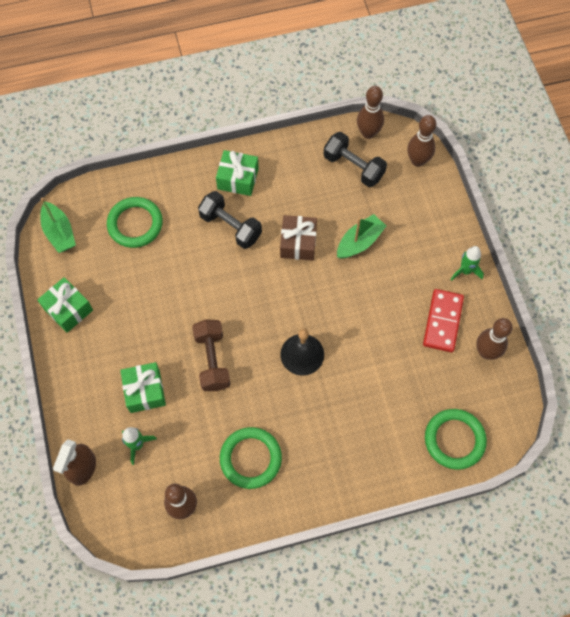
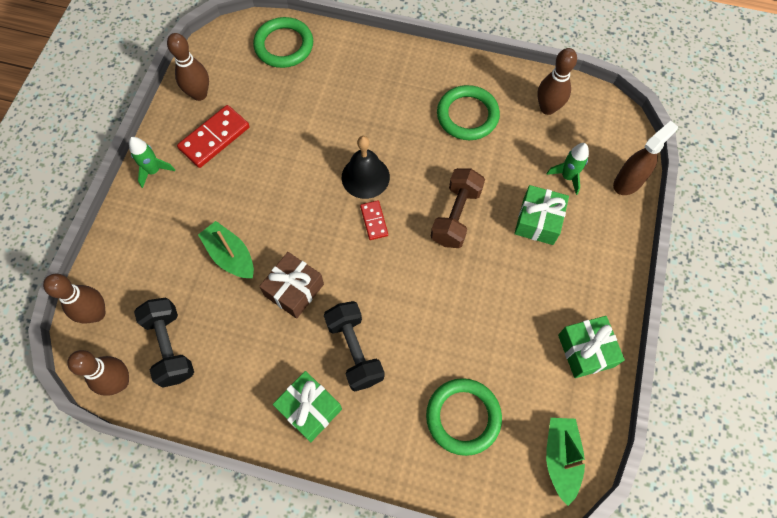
camera: 150 degrees left, 0 degrees up
green boat [337,214,386,259] -> green boat turned 60 degrees clockwise [198,221,254,279]
none -> red domino [360,200,388,240]

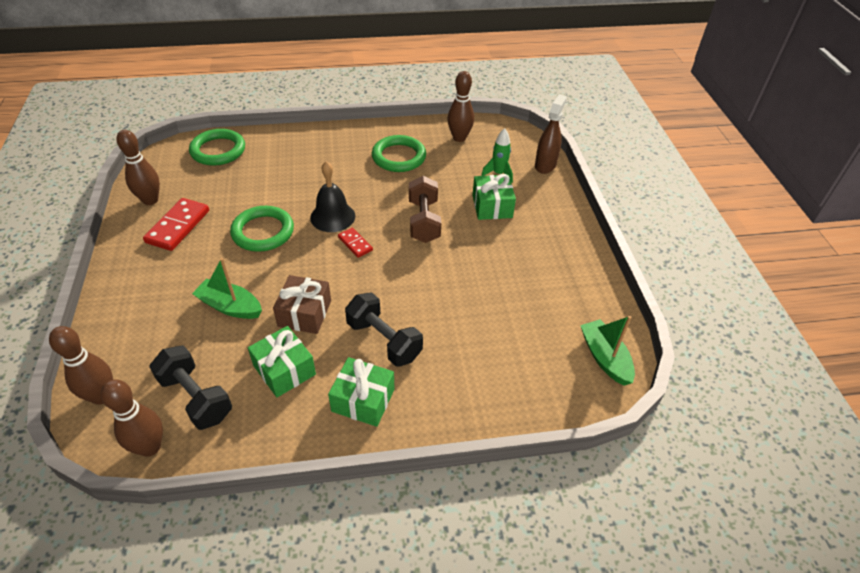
camera: 25 degrees left, 20 degrees down
green rocket [129,137,175,188] -> none
green ring [426,378,502,456] -> green ring moved to [230,206,294,252]
green gift [558,316,625,378] -> green gift moved to [248,326,316,397]

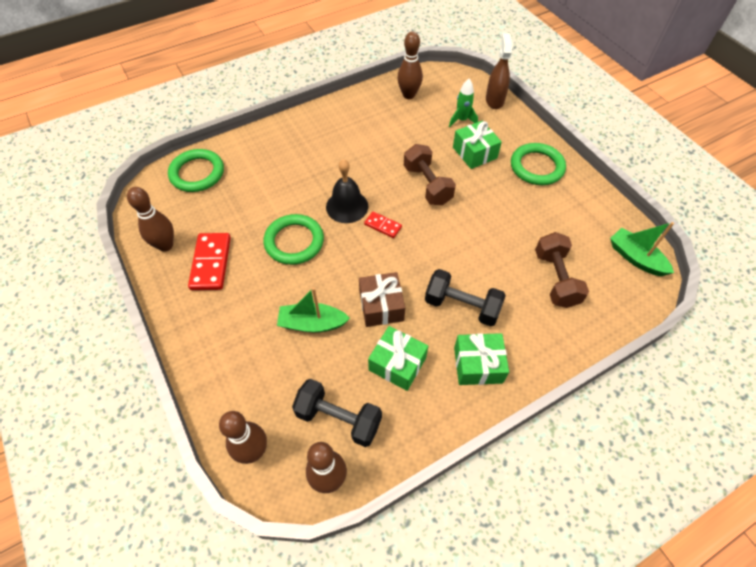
camera: 20 degrees left, 10 degrees up
green ring [372,135,426,172] -> green ring moved to [511,143,566,185]
none -> brown dumbbell [535,232,589,308]

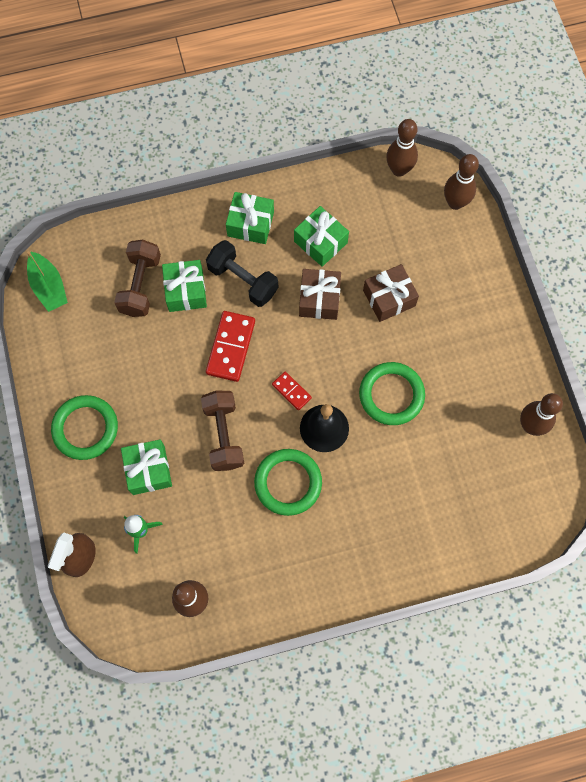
camera: 165 degrees left, 15 degrees up
green ring [168,149,224,192] -> green ring moved to [254,449,322,516]
red domino [188,233,231,290] -> red domino moved to [206,311,255,382]
green boat [277,287,350,333] -> brown gift [363,264,419,322]
black dumbbell [292,379,382,447] -> none
none -> green gift [162,260,207,312]

